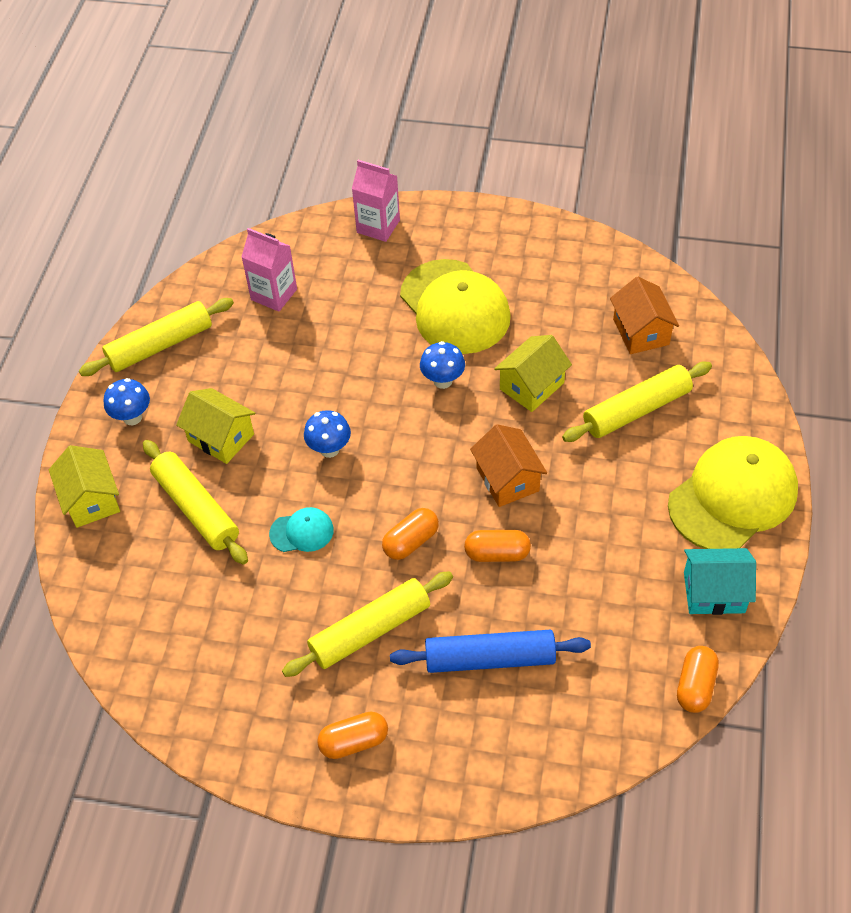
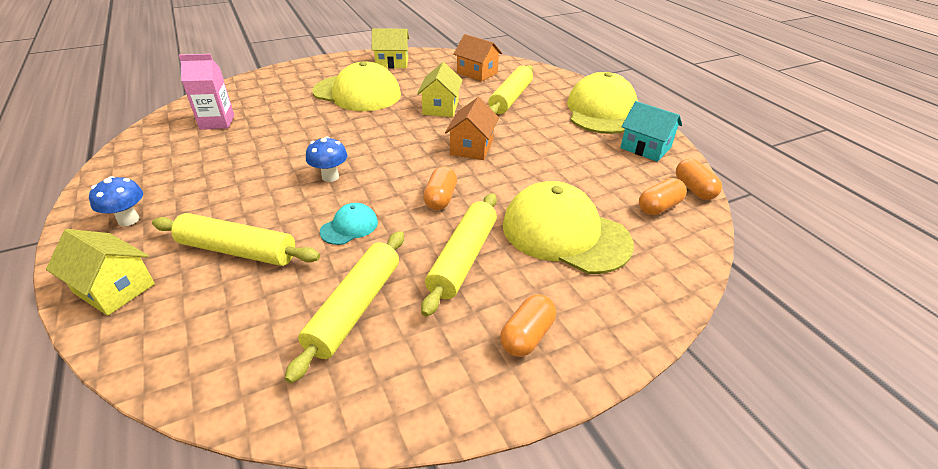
camera: 40 degrees left, 15 degrees down
yellow rolling pin [79,298,234,376] -> yellow rolling pin moved to [285,231,404,383]
yellow house [176,388,255,464] -> yellow house moved to [372,28,409,69]
pink carton [352,160,400,242] -> none
blue rolling pin [390,630,591,673] -> yellow cap [503,181,634,274]
blue mushroom [420,341,465,389] -> none
orange capsule [464,530,531,562] -> orange capsule moved to [639,178,687,215]
orange house [470,424,547,507] -> orange house turned 75 degrees clockwise [445,97,499,160]
turquoise house [684,548,756,615] -> turquoise house turned 75 degrees clockwise [620,101,682,162]

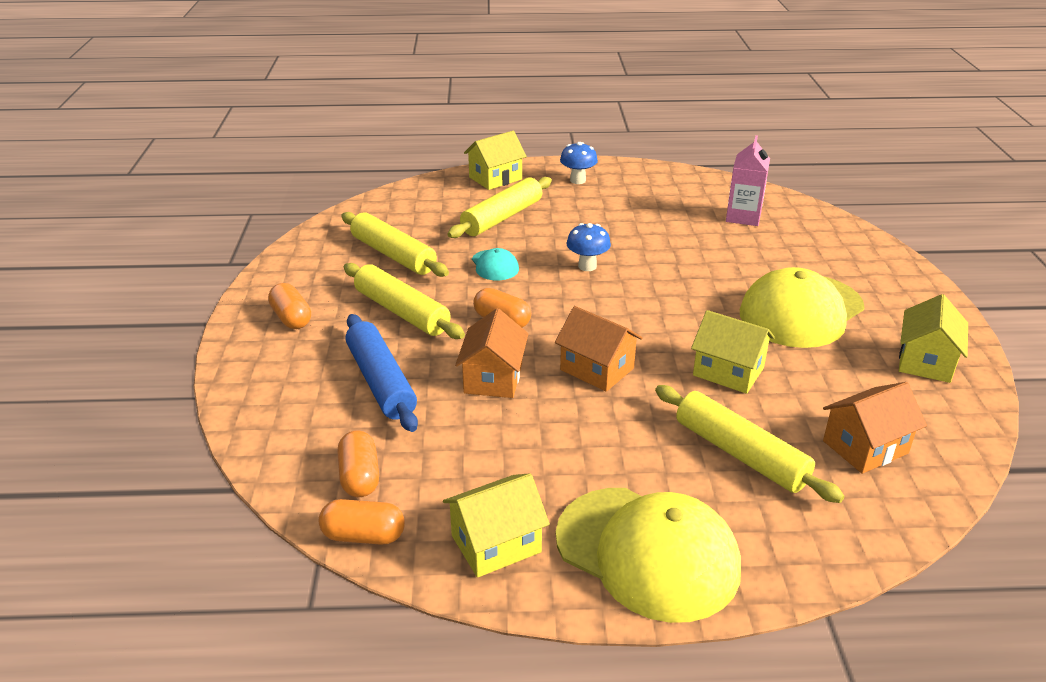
camera: 115 degrees right, 5 degrees down
yellow cap [503,181,634,274] -> blue rolling pin [346,314,418,432]
turquoise house [620,101,682,162] -> yellow house [443,473,550,578]
none -> orange house [455,308,529,398]

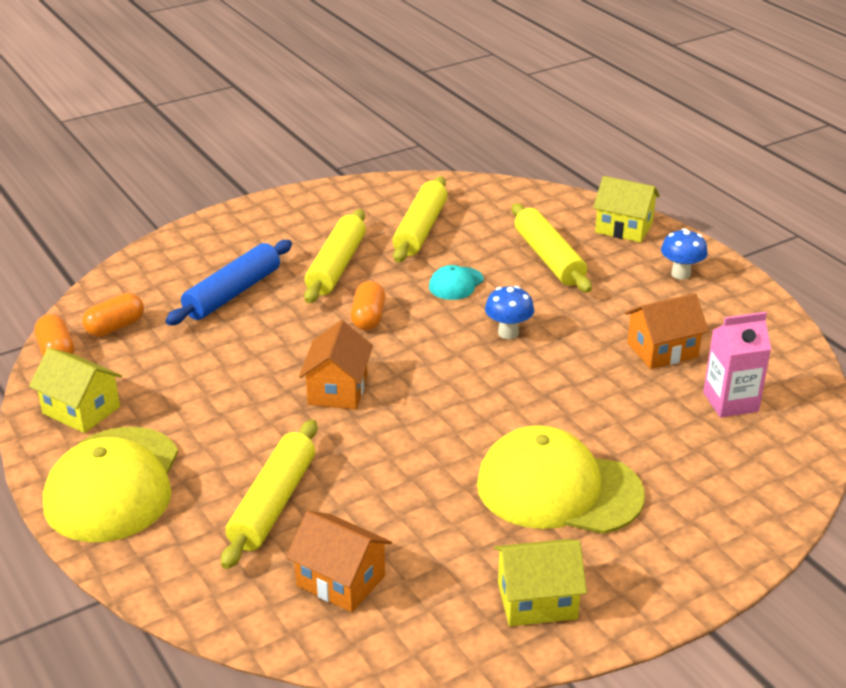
camera: 60 degrees right, 0 degrees up
orange capsule [268,283,311,329] -> none
yellow rolling pin [447,177,552,238] -> yellow rolling pin turned 60 degrees clockwise [512,203,592,293]
orange house [455,308,529,398] -> orange house moved to [625,293,709,369]
yellow house [691,310,775,394] -> none

